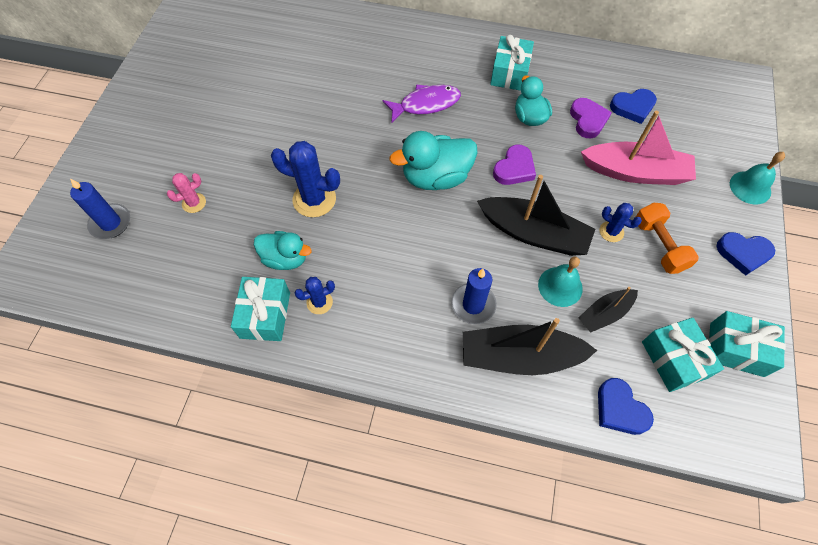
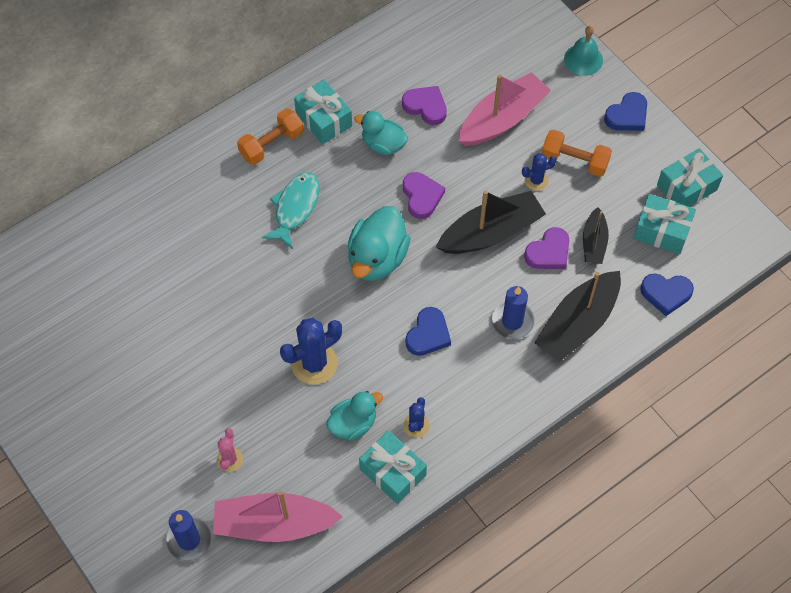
camera: 50 degrees left, 0 degrees up
purple fish [382,84,461,122] -> turquoise fish [262,172,320,249]
turquoise bell [538,257,583,307] -> purple heart [524,227,569,269]
blue heart [610,89,657,124] -> blue heart moved to [406,307,451,356]
none -> pink boat [213,491,343,542]
none -> orange dumbbell [237,108,304,165]

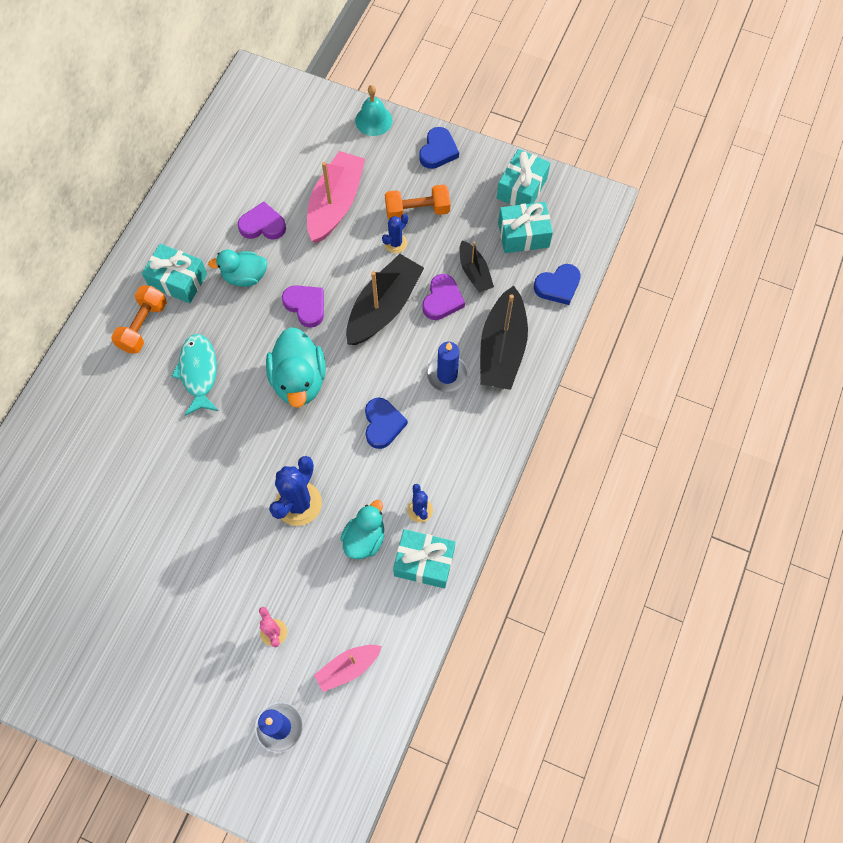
camera: 30 degrees left, 5 degrees up
pink boat [213,491,343,542] -> pink boat [314,645,382,692], size x0.56

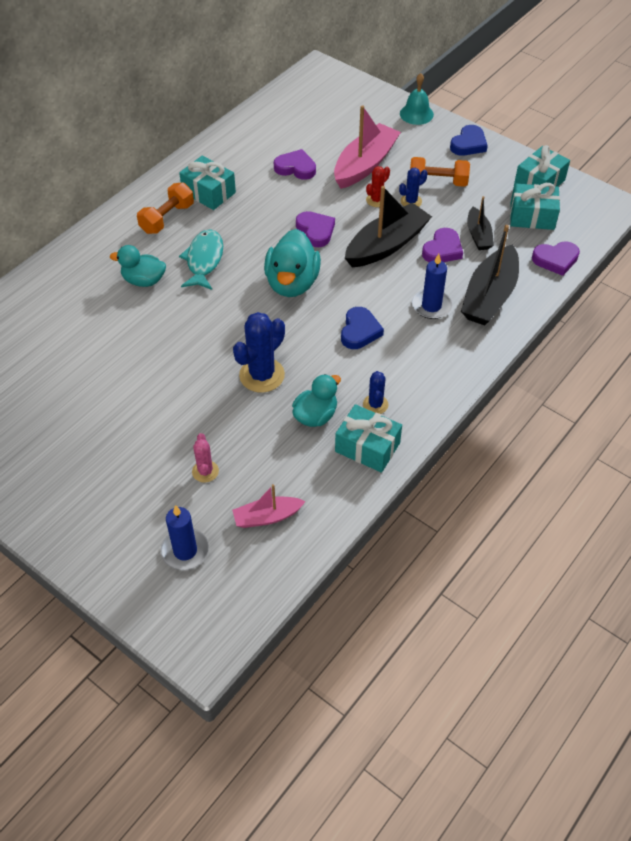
camera: 15 degrees right, 15 degrees down
turquoise duck [208,249,267,287] -> turquoise duck moved to [110,245,166,287]
blue heart [534,264,581,305] -> purple heart [532,241,580,276]
none -> red cactus [366,166,390,207]

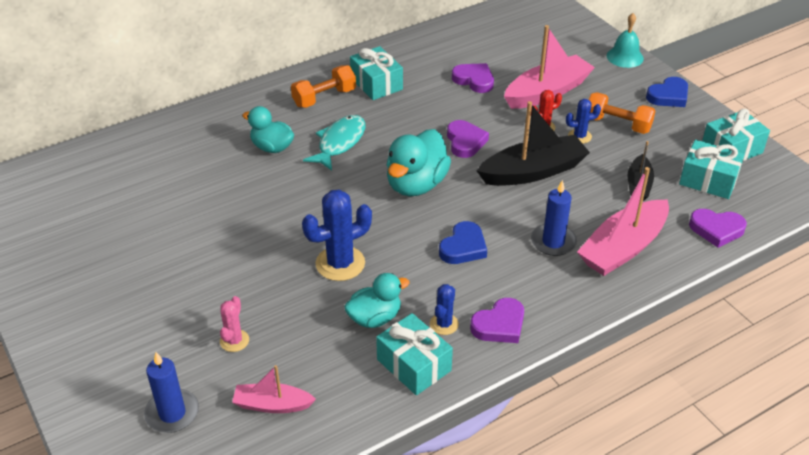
camera: 20 degrees right, 10 degrees down
purple heart [422,228,463,262] -> purple heart moved to [470,298,524,343]
black boat [461,225,519,326] -> pink boat [577,167,669,276]

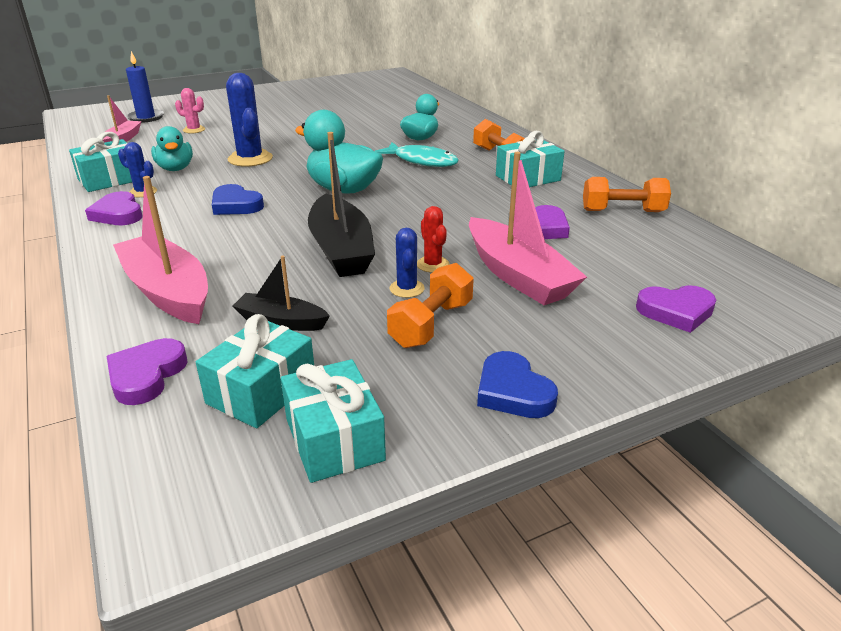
camera: 95 degrees right, 10 degrees down
purple heart [447,120,489,158] -> purple heart moved to [636,285,716,333]
blue candle [531,180,577,256] -> none
turquoise bell [606,13,644,68] -> none
none -> orange dumbbell [583,177,671,212]

